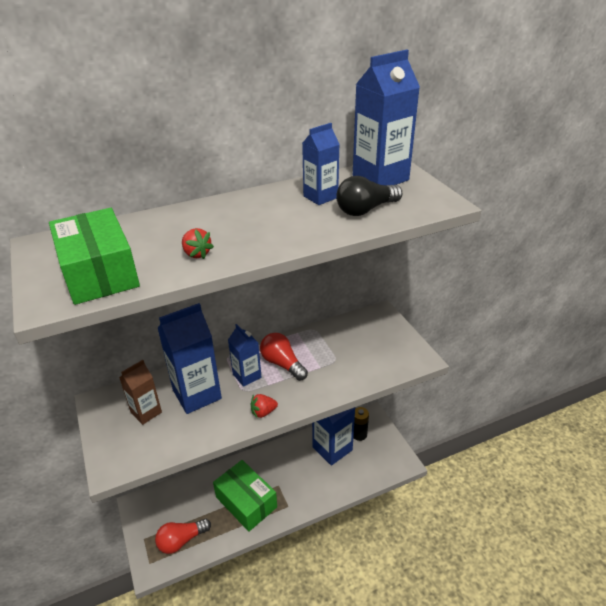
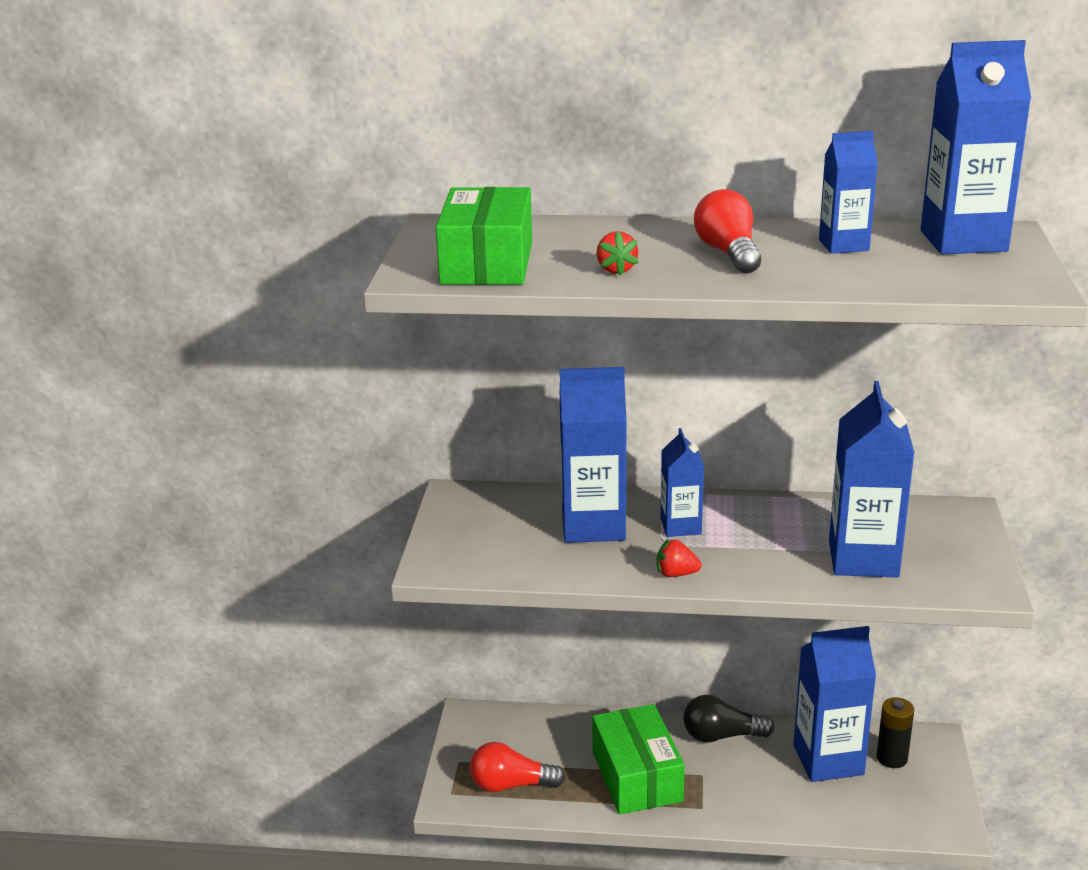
camera: 30 degrees right, 10 degrees down
brown carton [119,360,162,425] -> none
red light bulb [260,333,308,381] -> red light bulb moved to [694,189,761,274]
black light bulb [336,176,402,216] -> black light bulb moved to [683,695,775,743]
none -> blue carton [829,381,915,578]

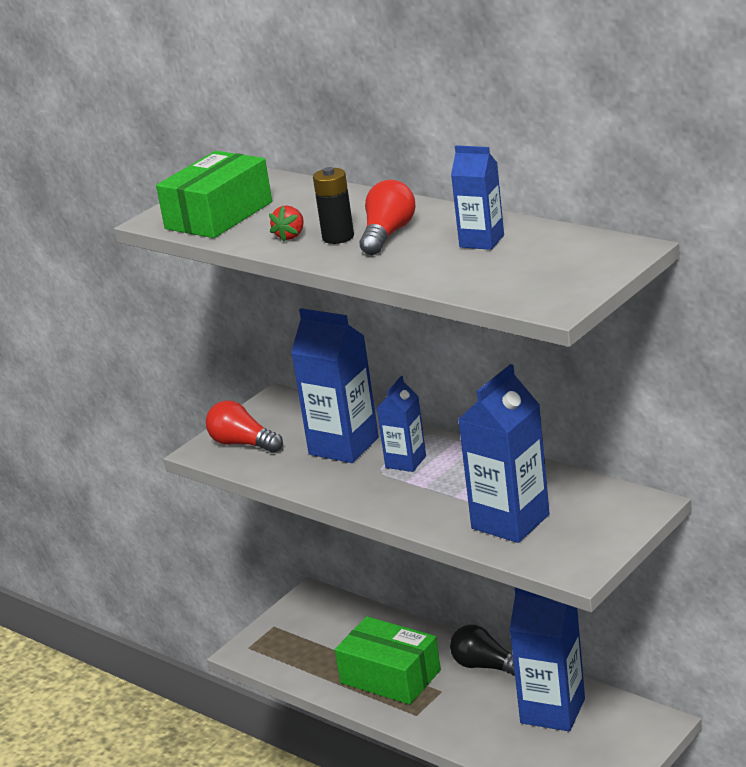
camera: 35 degrees right, 0 degrees up
red light bulb [470,742,566,792] -> red light bulb moved to [206,401,283,453]
green box [592,704,685,814] -> green box turned 75 degrees counterclockwise [335,616,441,705]
red strawberry [657,539,702,577] -> none
black battery [877,697,914,768] -> black battery moved to [313,167,354,244]
blue carton [921,40,1031,254] -> none

